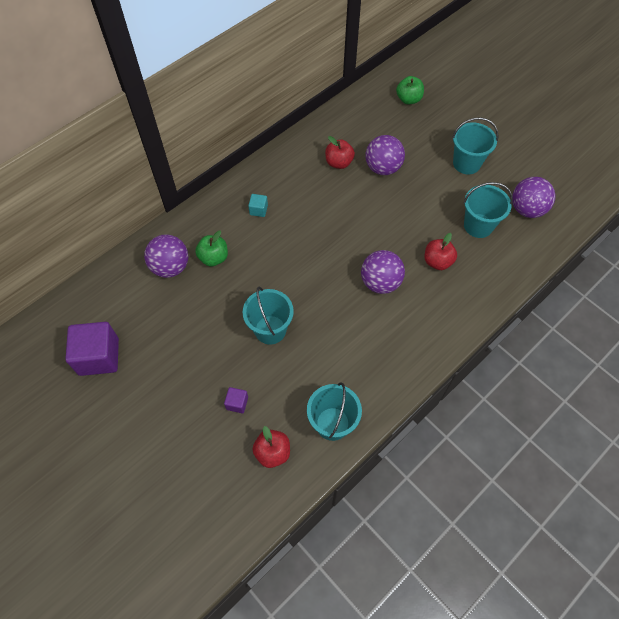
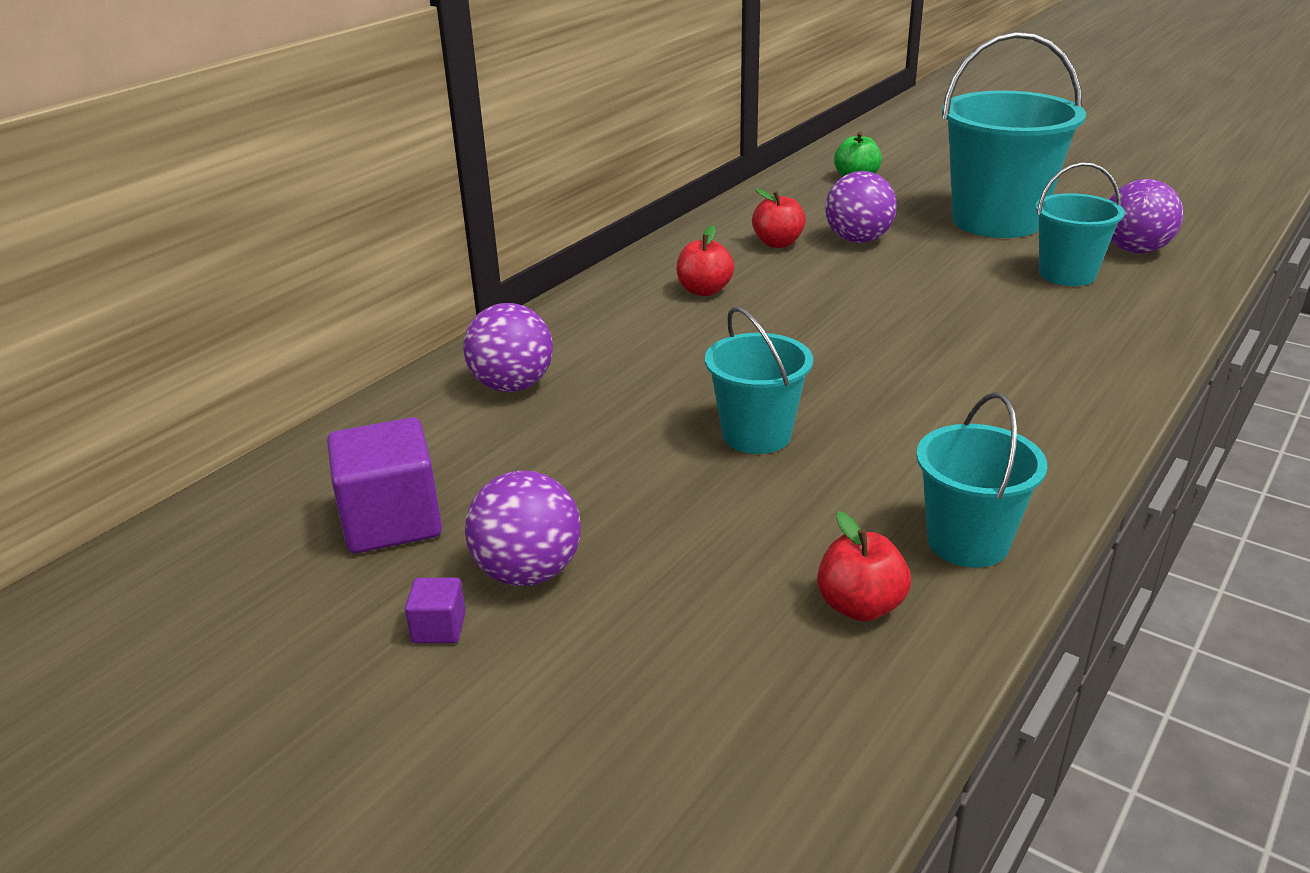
camera: 10 degrees left, 30 degrees down
green apple [195,231,228,266] -> none
purple cube [224,387,248,413] -> purple cube moved to [405,578,466,643]
turquoise cube [248,194,268,217] -> none
purple ball [361,250,405,294] -> purple ball moved to [465,470,581,586]
red apple [425,233,457,270] -> red apple moved to [677,225,734,296]
turquoise bucket [452,117,499,175] -> turquoise bucket [942,32,1086,238], size x1.78

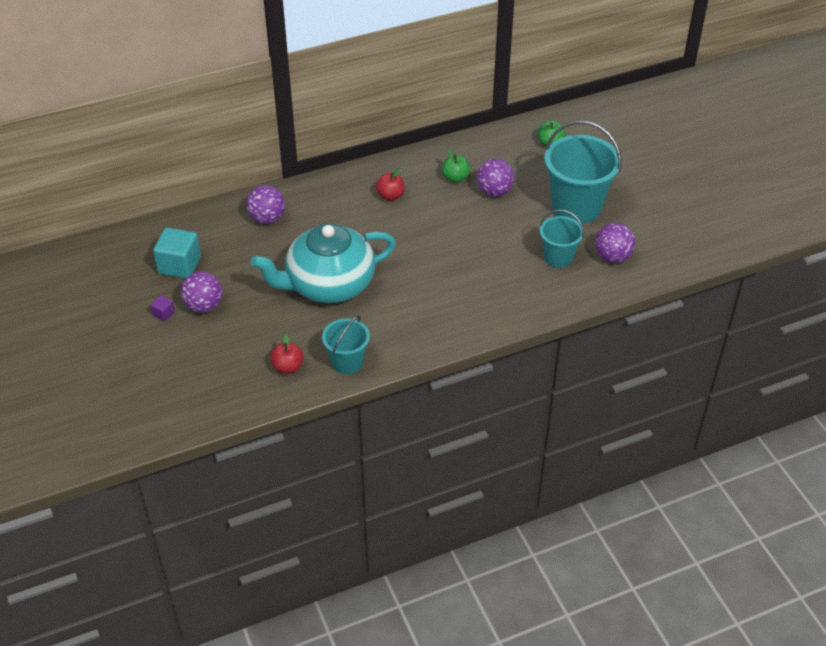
camera: 30 degrees right, 15 degrees up
purple cube [327,417,442,553] -> turquoise cube [153,228,201,279]
turquoise bucket [705,306,813,454] -> turquoise teapot [251,223,396,303]
red apple [752,188,806,248] -> green apple [442,149,470,183]

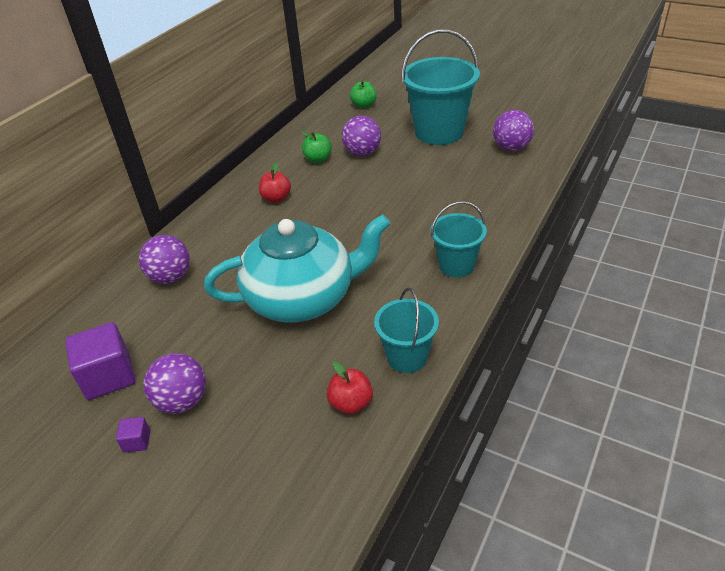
camera: 35 degrees left, 5 degrees down
turquoise cube [153,228,201,279] -> purple cube [65,322,135,400]
turquoise teapot [251,223,396,303] -> turquoise teapot turned 135 degrees counterclockwise [204,214,391,322]
turquoise bucket [540,209,584,268] -> turquoise bucket moved to [430,201,487,277]

